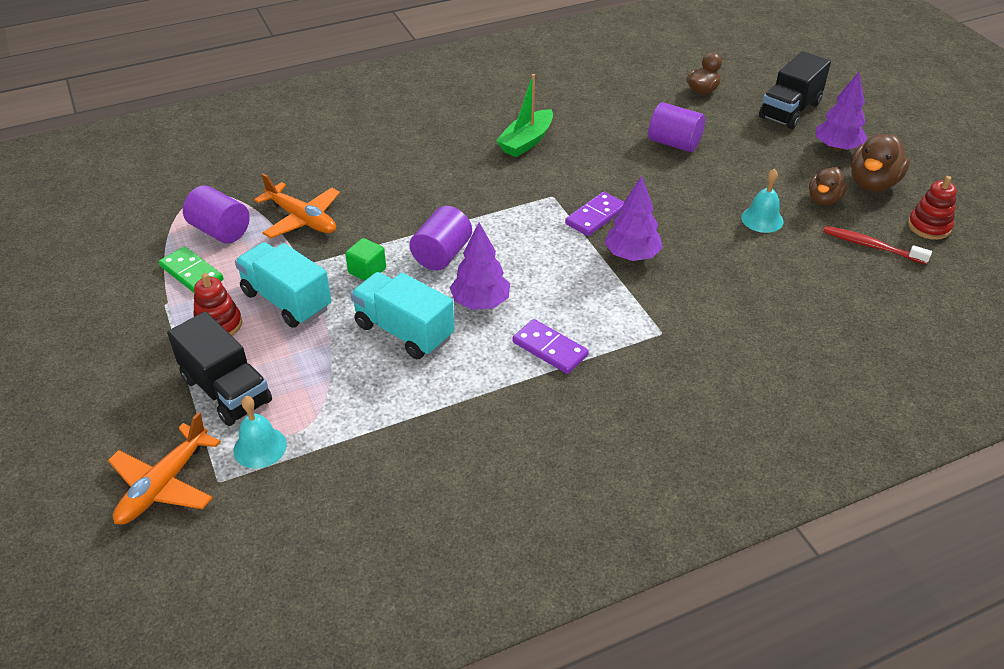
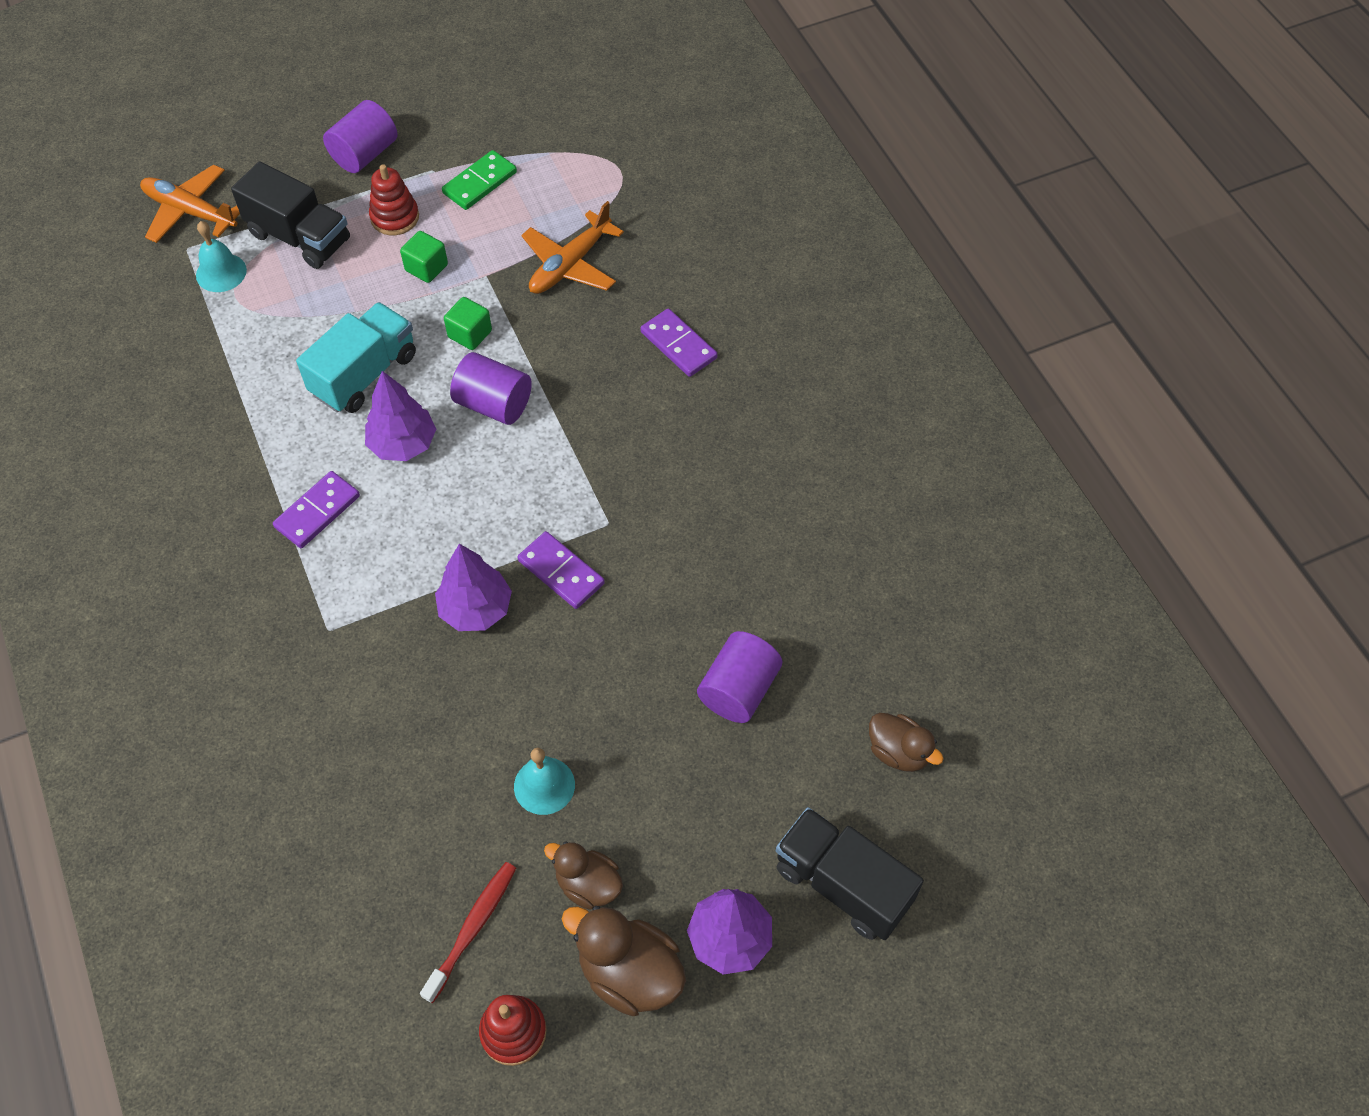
camera: 90 degrees right, 15 degrees up
black truck [167,311,272,426] -> black truck turned 105 degrees counterclockwise [231,162,350,269]
purple cylinder [183,185,250,243] -> purple cylinder moved to [323,100,397,173]
turquoise truck [235,242,331,328] -> green cube [400,231,448,283]
green boat [496,74,553,157] -> none
none -> purple domino [641,308,718,377]

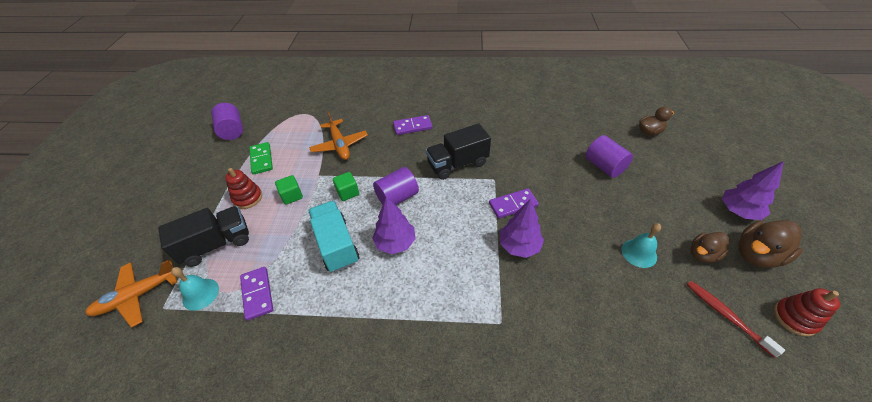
camera: 60 degrees left, 10 degrees down
purple domino [273,471,360,548] -> purple domino moved to [240,267,273,321]
purple cylinder [323,100,397,173] -> purple cylinder moved to [211,103,243,140]
black truck [776,807,924,940] -> black truck moved to [426,124,491,180]

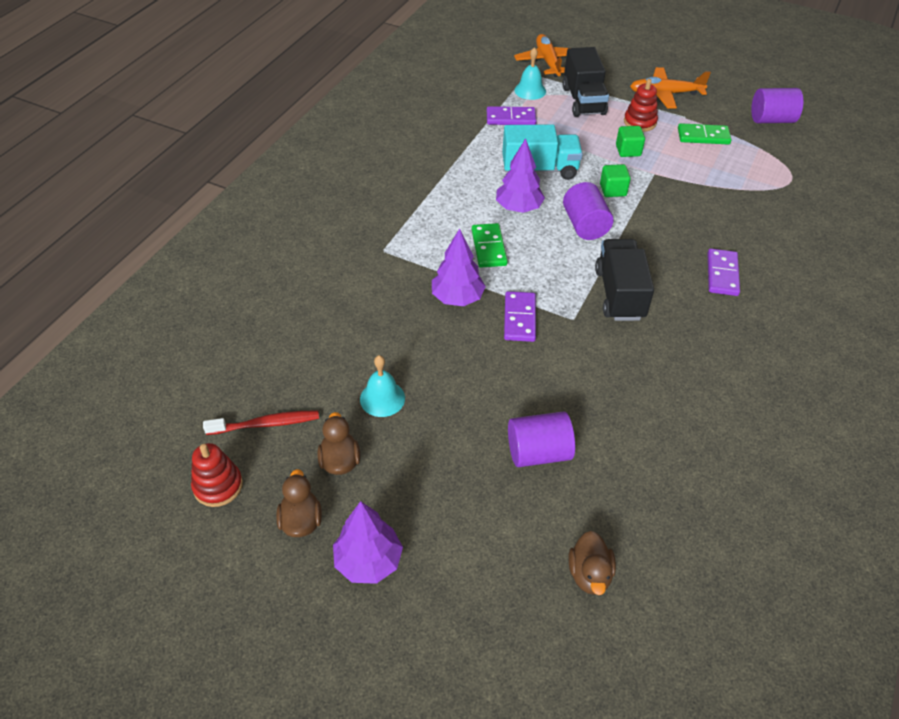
camera: 110 degrees right, 0 degrees up
orange plane [309,111,368,160] -> orange plane moved to [630,67,711,109]
brown duck [738,220,803,268] -> brown duck [276,469,322,537], size x0.65
none -> green domino [472,223,508,268]

